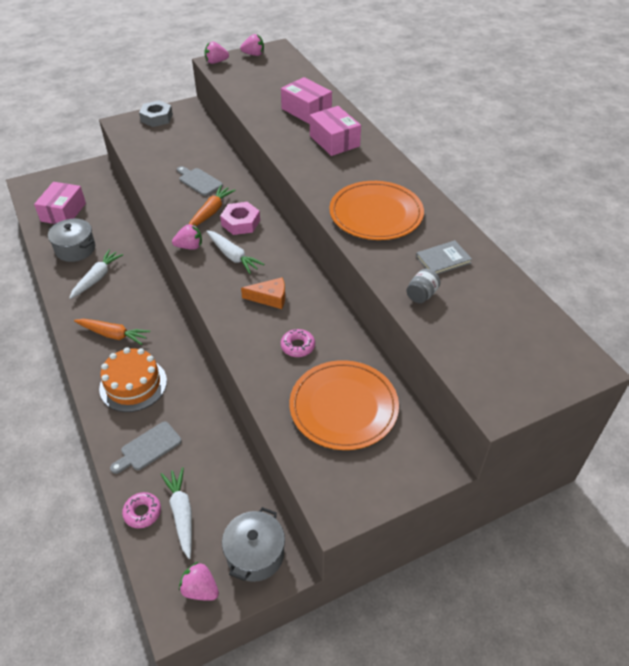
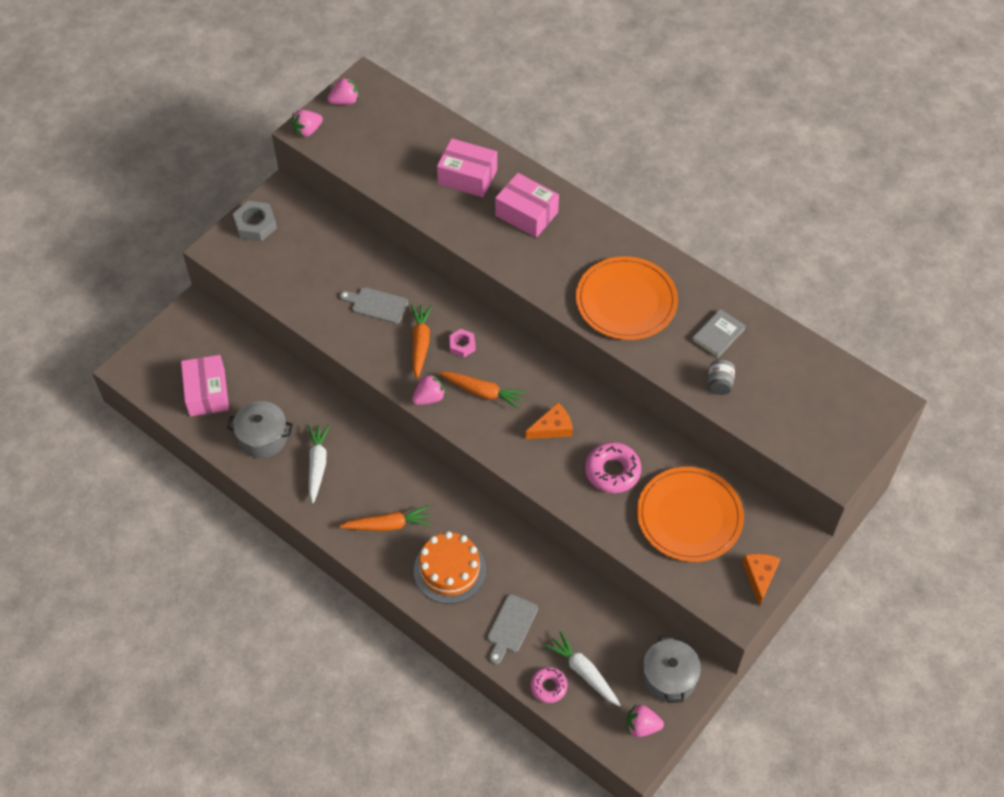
camera: 25 degrees left, 10 degrees up
white carrot [206,230,265,274] -> orange carrot [438,371,526,409]
pink nut [220,202,260,235] -> pink nut [449,329,476,358], size x0.63
pink donut [281,329,315,357] -> pink donut [585,442,641,493], size x1.57
none -> orange cheese [742,554,780,606]

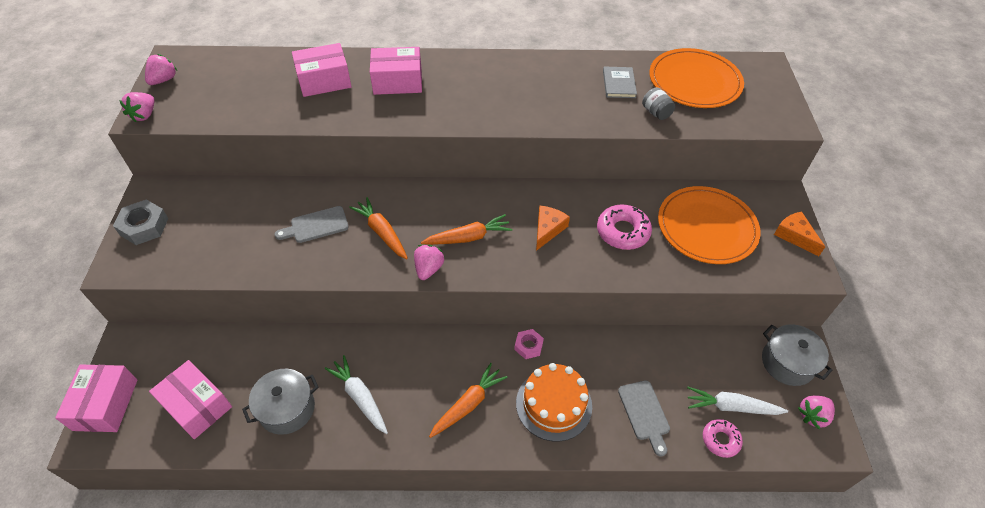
camera: 40 degrees left, 5 degrees down
pink nut [449,329,476,358] -> pink nut moved to [514,329,544,359]
orange plate [576,256,678,340] -> orange plate moved to [649,48,744,108]
none -> pink box [55,364,137,432]

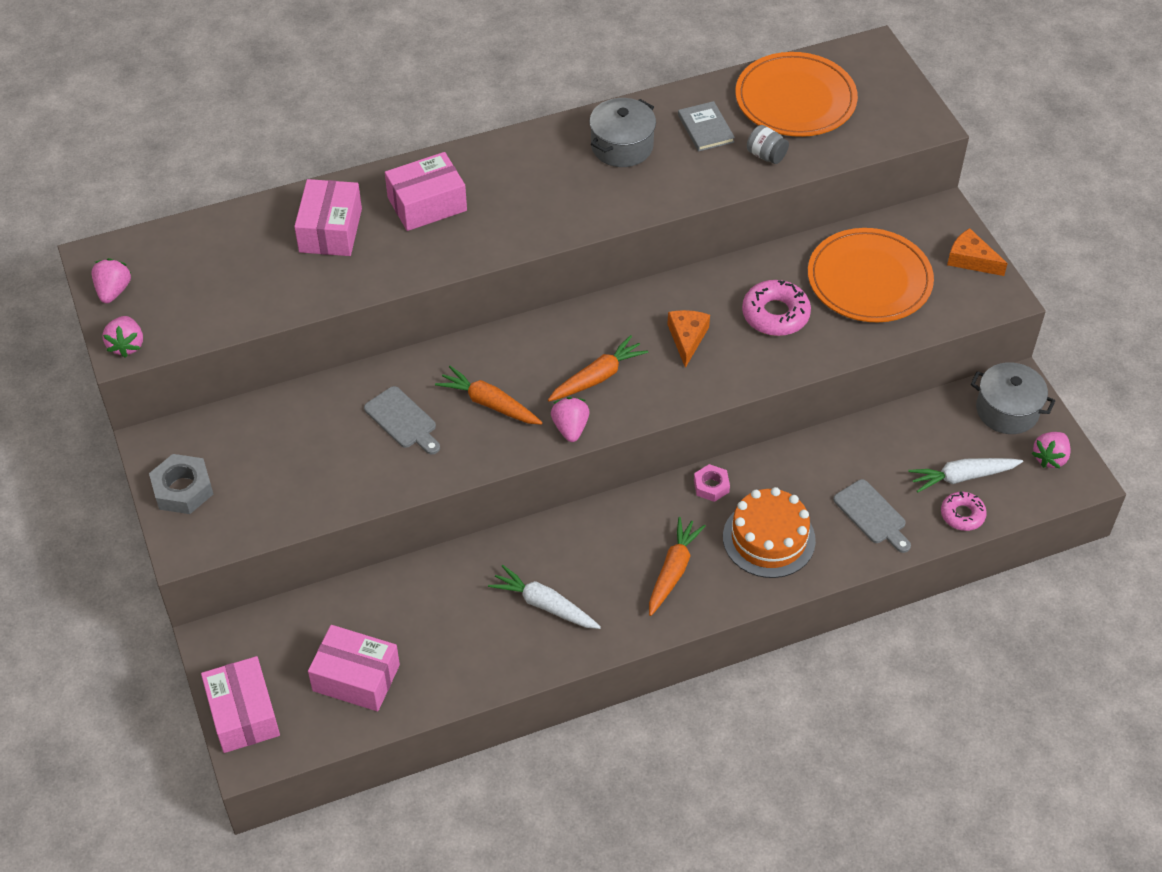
camera: 20 degrees left, 0 degrees up
grey pot [242,369,319,435] -> grey pot moved to [589,98,656,167]
grey cutting board [275,206,349,243] -> grey cutting board turned 90 degrees counterclockwise [364,386,440,455]
pink box [292,43,352,97] -> pink box turned 45 degrees counterclockwise [294,179,362,256]

